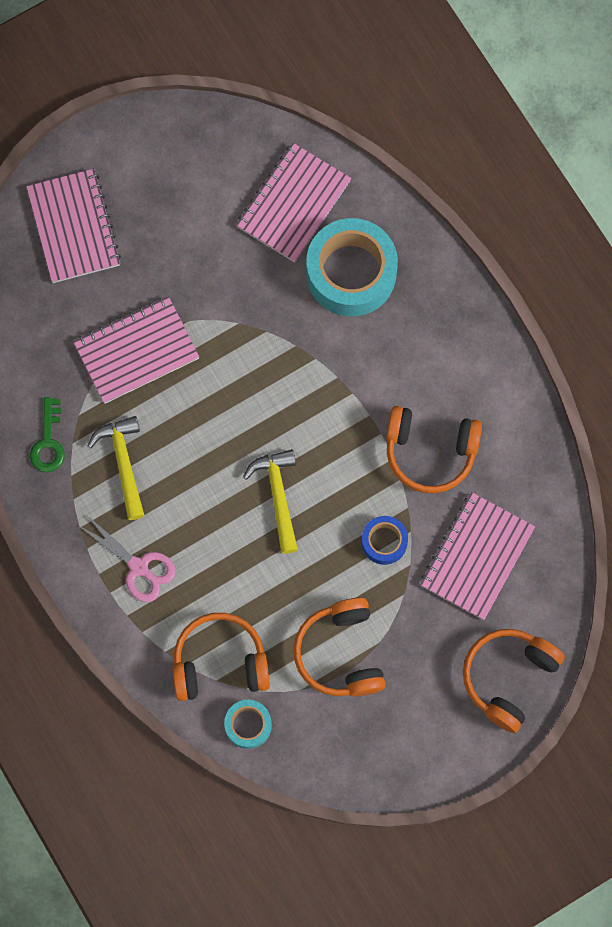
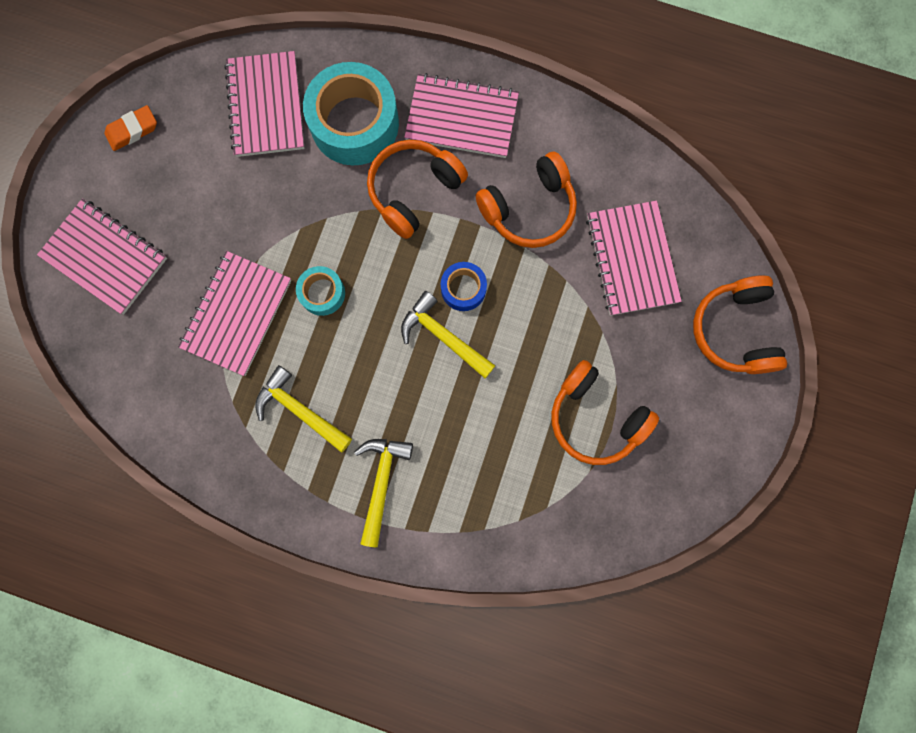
camera: 40 degrees left, 5 degrees up
green key [30,397,65,472] -> none
pink scissors [78,515,176,602] -> yellow hammer [354,439,413,547]
orange headphones [172,613,270,701] -> orange headphones moved to [367,140,468,239]
turquoise tape [224,700,272,749] -> turquoise tape moved to [296,266,345,316]
blue tape [362,516,408,565] -> blue tape moved to [441,262,487,311]
none -> orange eraser [105,105,157,151]
none -> pink notebook [404,73,519,158]

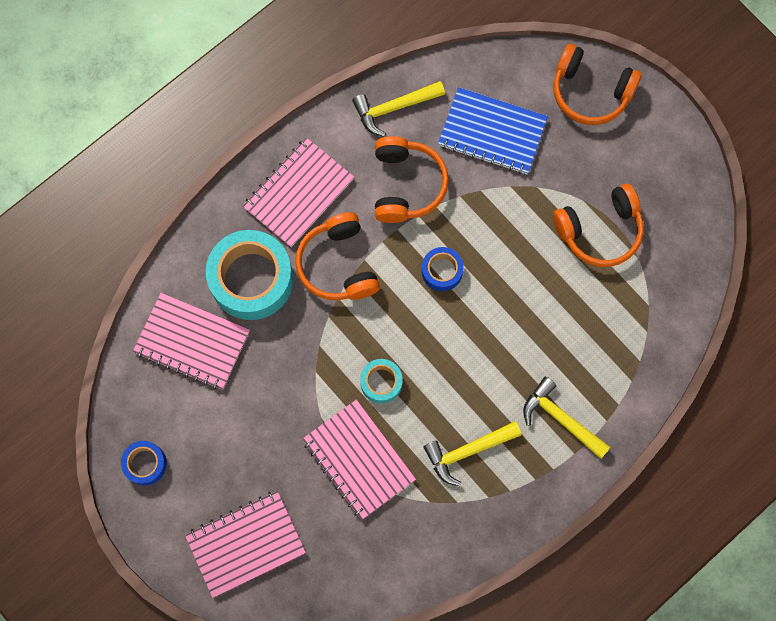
camera: 60 degrees left, 5 degrees down
orange eraser [105,105,157,151] -> blue tape [121,441,167,485]
yellow hammer [401,291,496,378] -> yellow hammer moved to [352,81,445,137]
pink notebook [586,201,682,316] -> blue notebook [438,87,548,174]

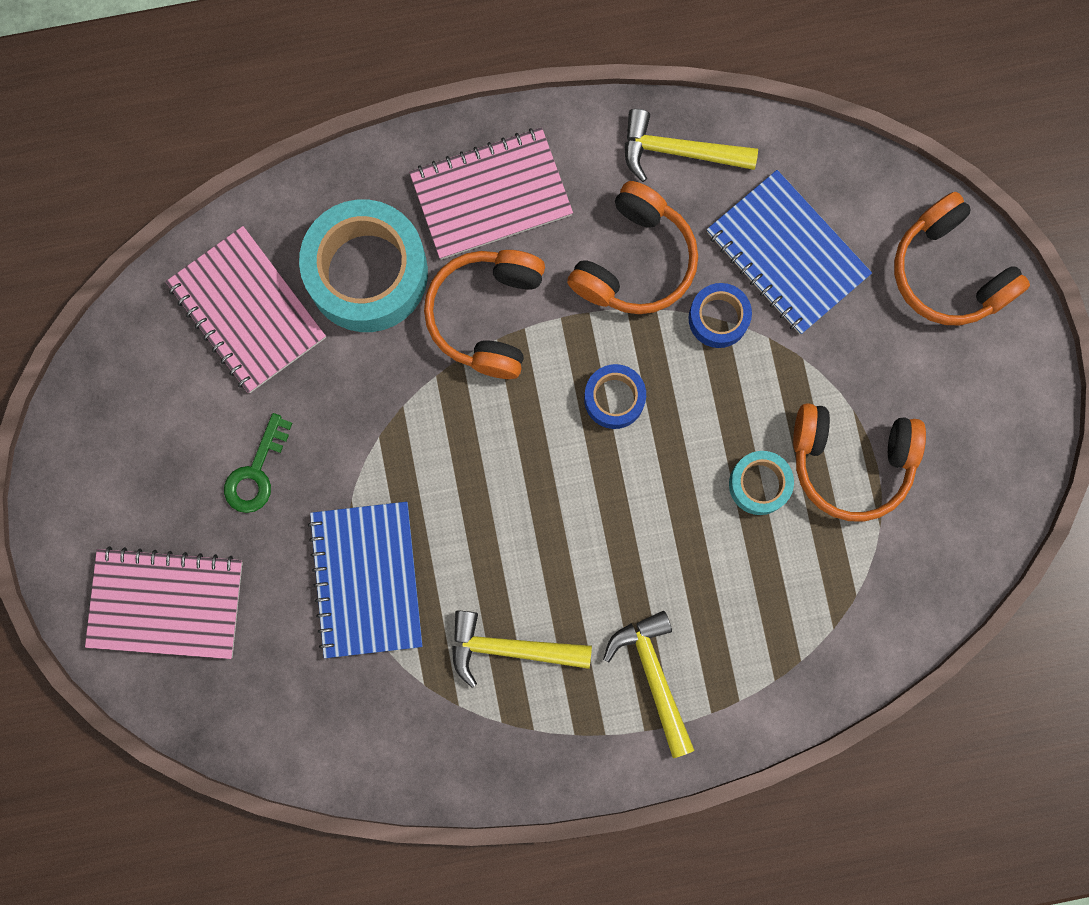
camera: 30 degrees right, 5 degrees up
blue tape [121,441,167,485] -> blue tape moved to [688,283,752,348]
pink notebook [302,399,416,520] -> blue notebook [308,502,422,658]
turquoise tape [360,359,403,404] -> turquoise tape moved to [729,451,794,515]
none -> green key [224,413,292,513]

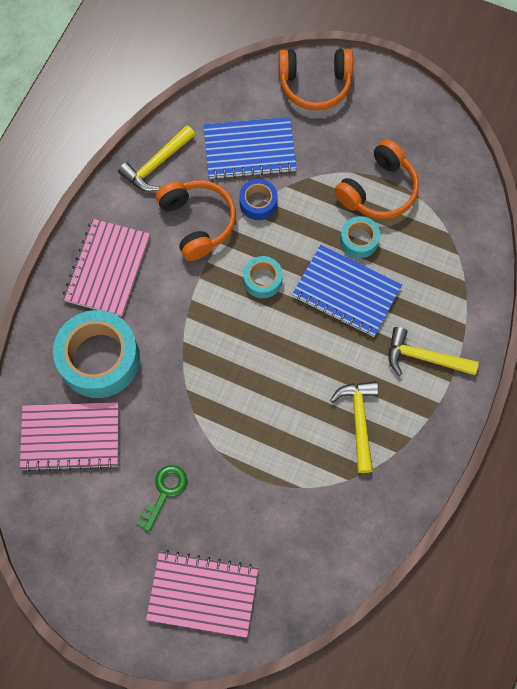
camera: 55 degrees left, 10 degrees down
pink notebook [85,546,243,659] -> pink notebook turned 60 degrees clockwise [146,550,258,638]
green key [224,413,292,513] -> green key turned 120 degrees counterclockwise [137,465,187,532]
blue notebook [308,502,422,658] -> blue notebook moved to [292,245,402,337]
orange headphones [424,250,545,379] -> none
yellow hammer [452,610,592,688] -> yellow hammer turned 135 degrees clockwise [330,381,378,473]
blue tape [584,364,646,429] -> turquoise tape [243,256,283,298]

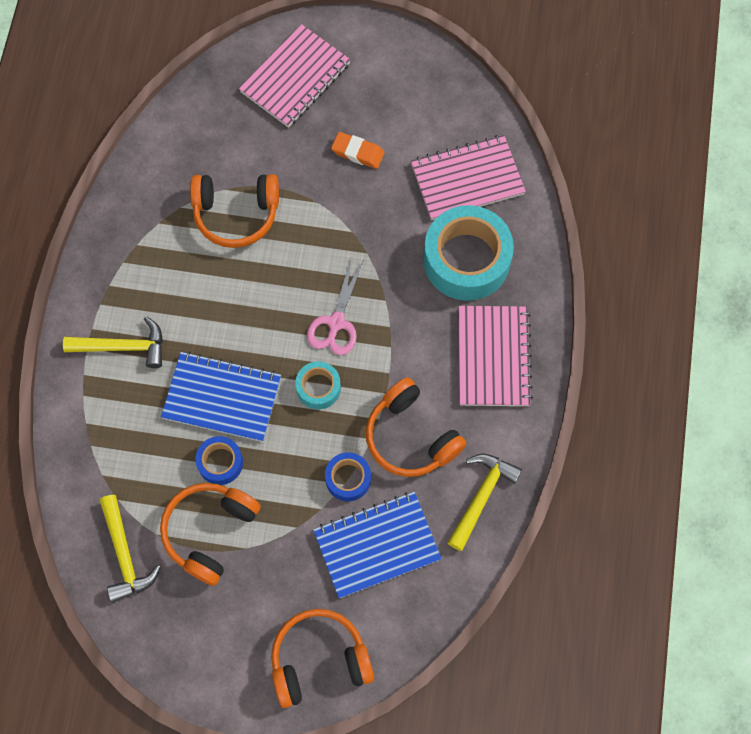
camera: 165 degrees right, 0 degrees up
green key [137,465,187,532] -> orange eraser [331,132,385,169]
pink notebook [146,550,258,638] -> pink notebook turned 45 degrees counterclockwise [239,24,351,128]
yellow hammer [330,381,378,473] -> yellow hammer moved to [100,495,161,603]
turquoise tape [340,216,380,258] -> blue tape [195,436,243,485]
none -> orange headphones [190,174,279,248]
none -> pink scissors [307,259,363,355]

